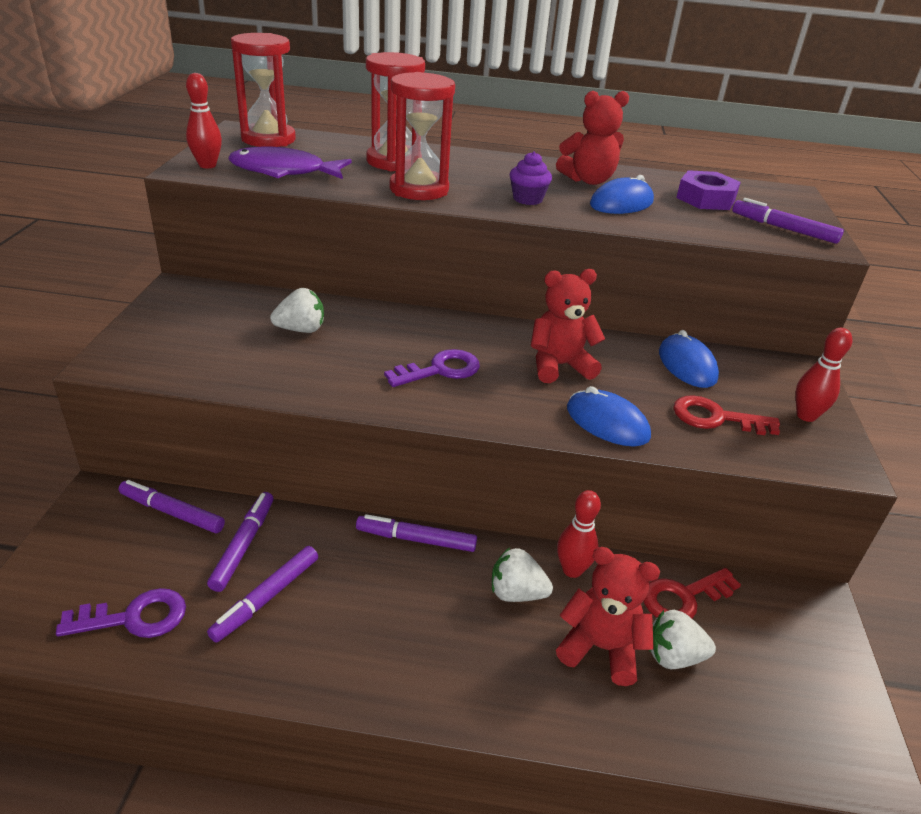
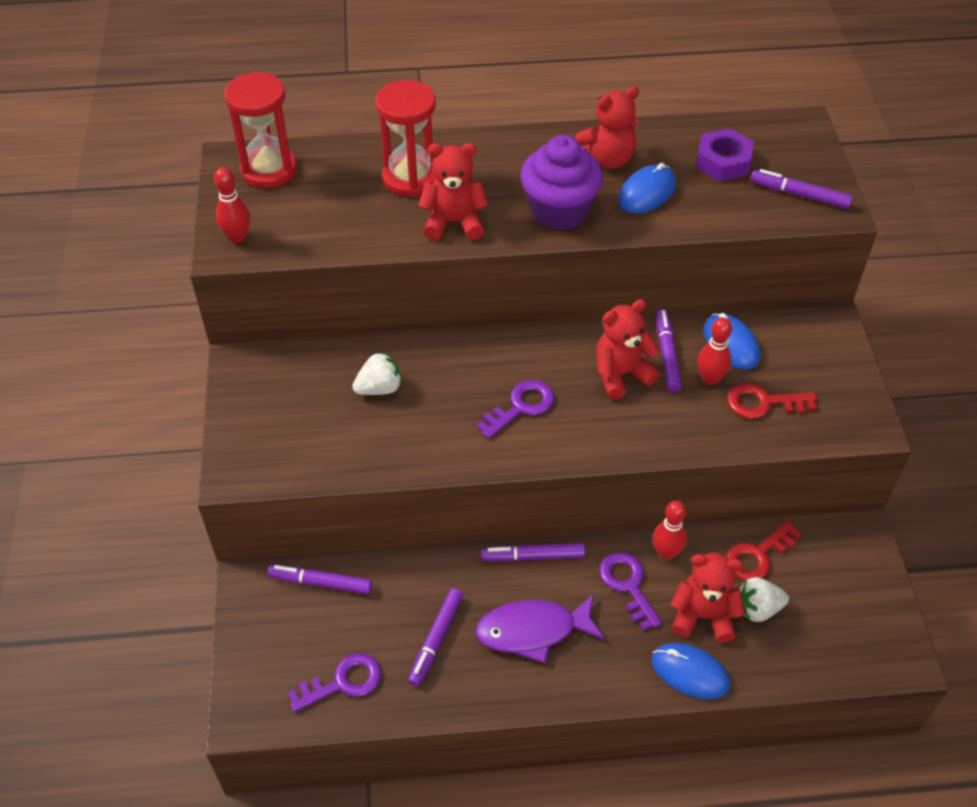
camera: 10 degrees left, 15 degrees up
purple marker [207,492,274,592] -> purple marker moved to [656,309,682,392]
purple fish [229,147,352,179] -> purple fish moved to [475,594,604,663]
red hourglass [390,72,455,200] -> red teddy bear [418,143,488,241]
white strawberry [492,548,553,602] -> purple key [599,552,662,631]
purple cupcake [510,152,552,205] -> purple cupcake [520,135,603,230], size x1.97
blue mouse [567,386,651,447] -> blue mouse moved to [651,643,730,699]
red bowling pin [795,328,852,422] -> red bowling pin moved to [697,317,732,385]

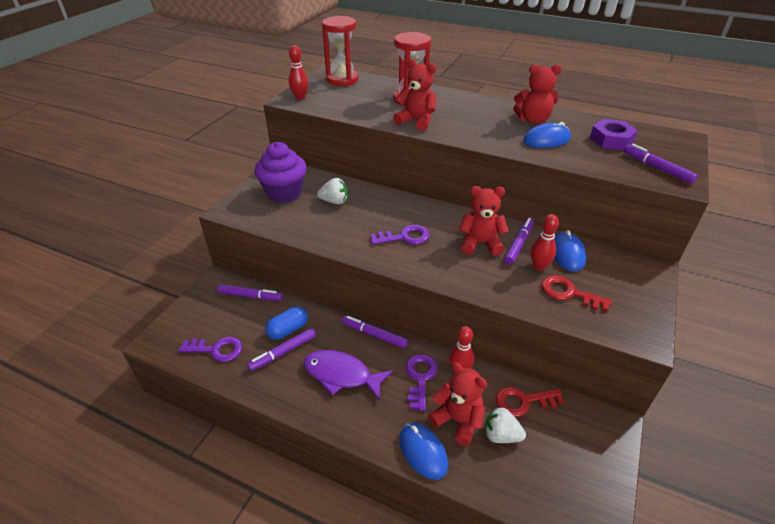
camera: 30 degrees right, 10 degrees down
purple marker [268,565,372,594] -> purple marker turned 150 degrees clockwise [217,284,283,301]
purple cupcake [520,135,603,230] -> purple cupcake moved to [255,142,307,203]
none -> blue capsule [265,306,308,340]

